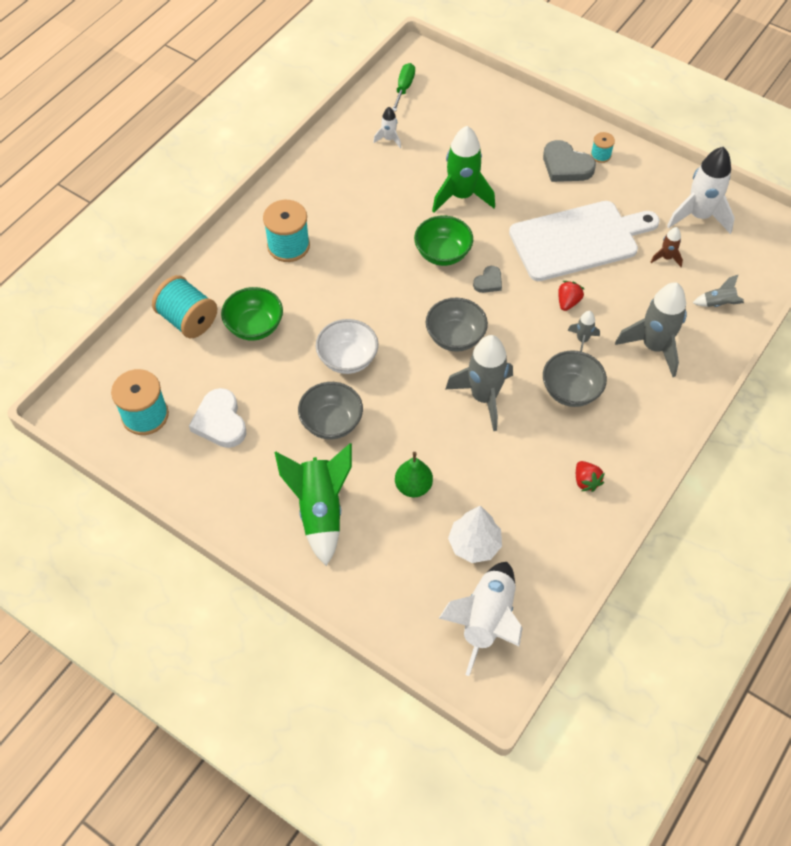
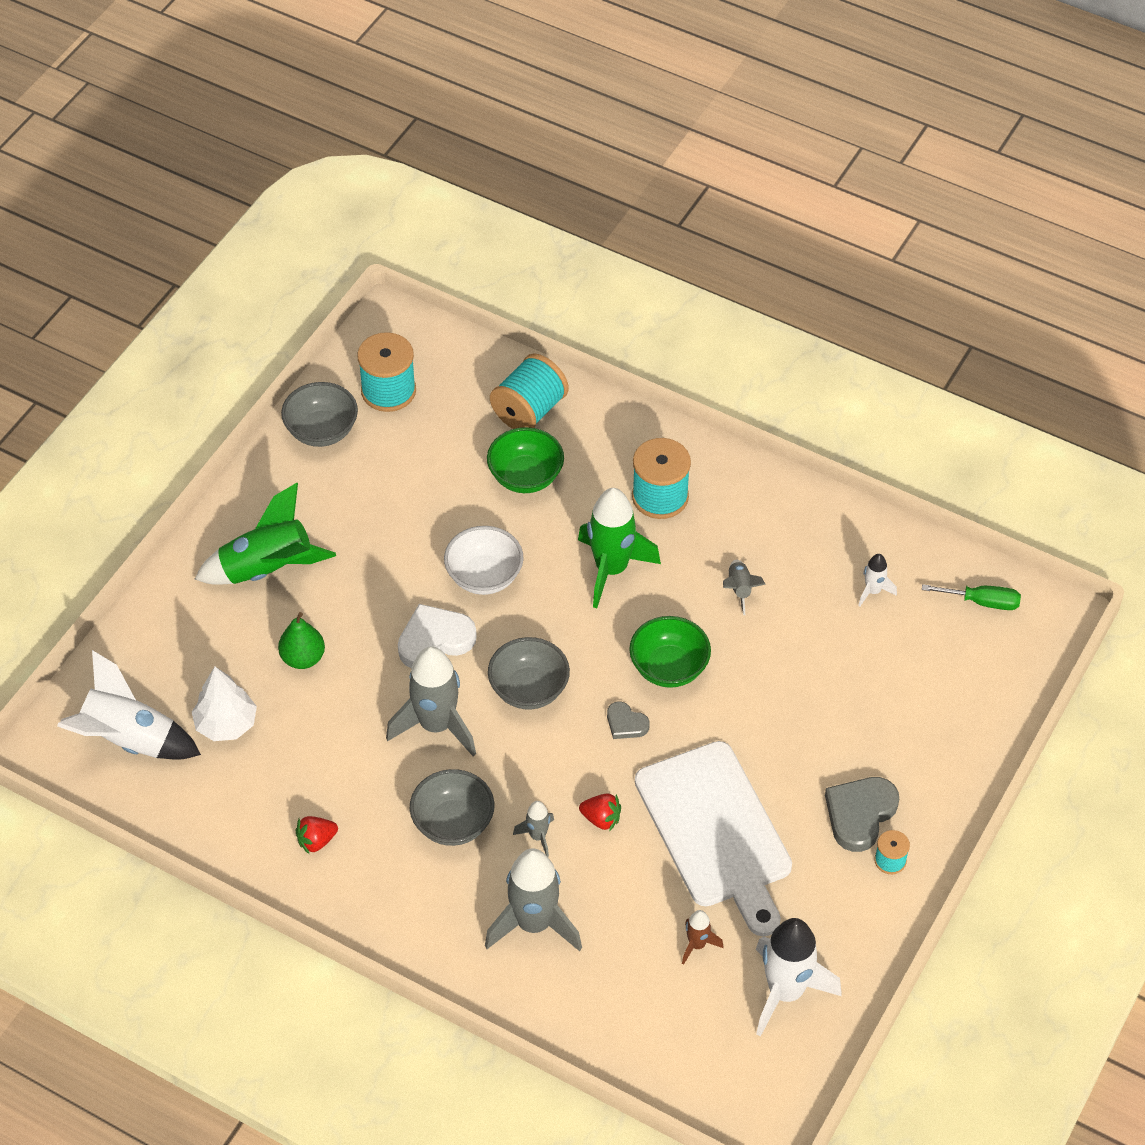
camera: 85 degrees right, 5 degrees down
white heart [189,388,246,448] -> white heart moved to [398,604,477,668]
grey bowl [298,382,363,439] -> grey bowl moved to [281,382,358,447]
green rocket [432,126,495,213] -> green rocket moved to [578,488,661,608]
grey rocket [693,274,744,307] -> grey rocket moved to [723,560,766,615]

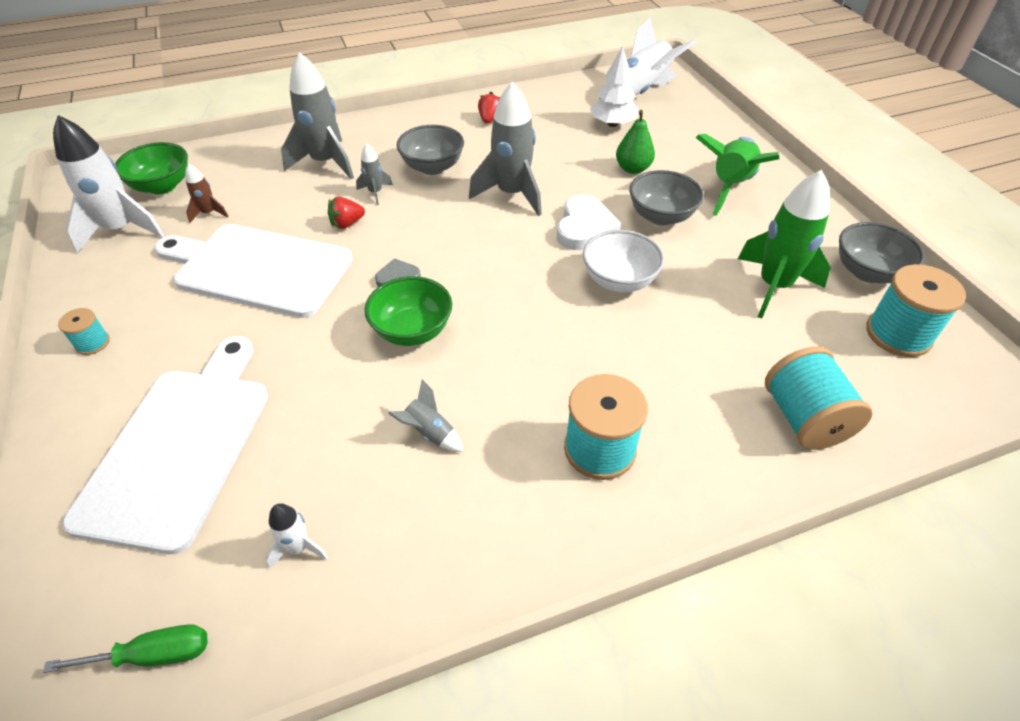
camera: 130 degrees right, 5 degrees down
green bowl [487,427,564,493] -> green bowl moved to [115,142,188,194]
grey bowl [488,637,570,710] -> grey bowl moved to [629,170,704,225]
green rocket [578,488,661,608] -> green rocket moved to [738,170,831,318]
grey heart [825,777,899,852] -> none
green screwdriver [922,584,1021,610] -> green screwdriver turned 150 degrees counterclockwise [43,624,208,673]
none -> white cutting board [63,336,268,554]

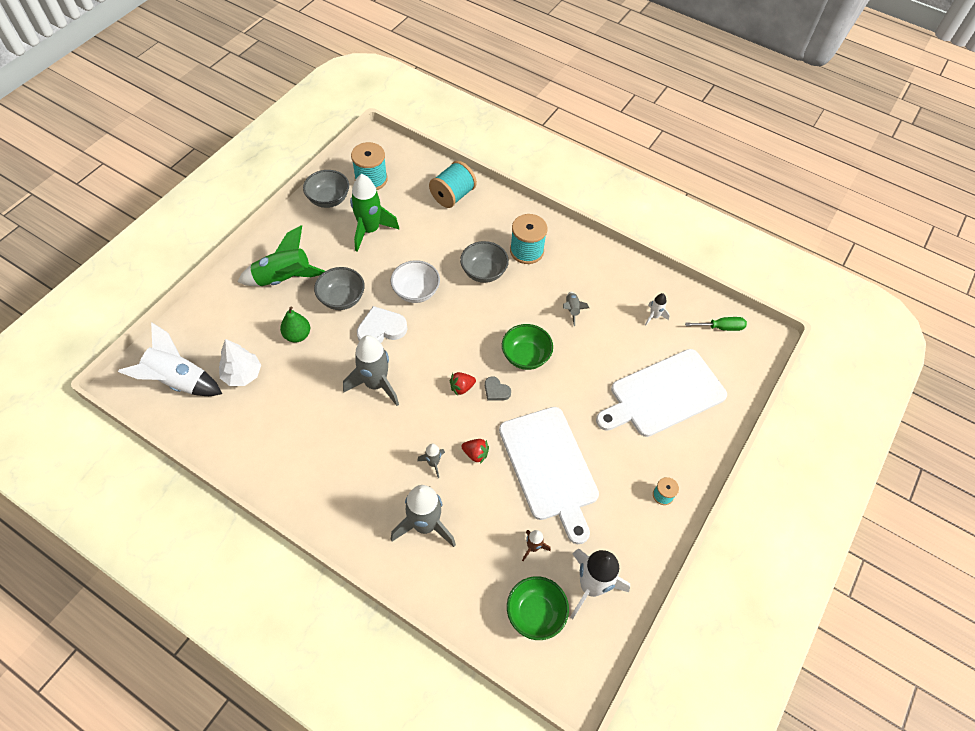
camera: 130 degrees left, 10 degrees up
green screwdriver [43,624,208,673] -> green screwdriver turned 135 degrees clockwise [685,317,747,331]
grey bowl [397,125,464,175] -> grey bowl moved to [460,241,509,283]
red strawberry [478,92,500,123] -> red strawberry moved to [450,372,476,396]

